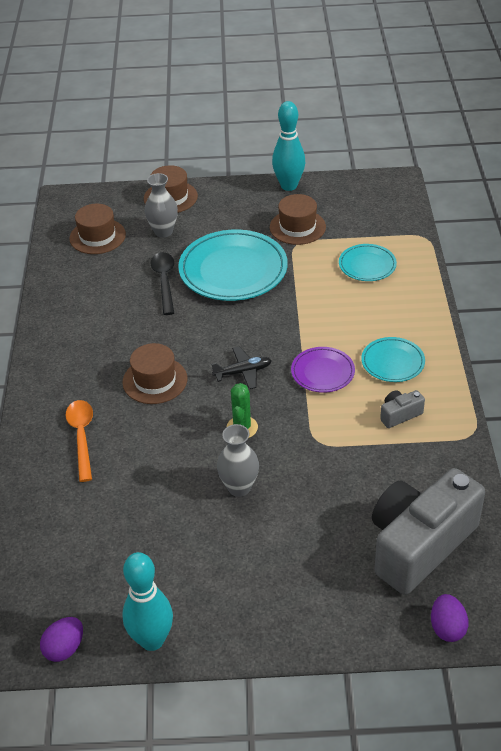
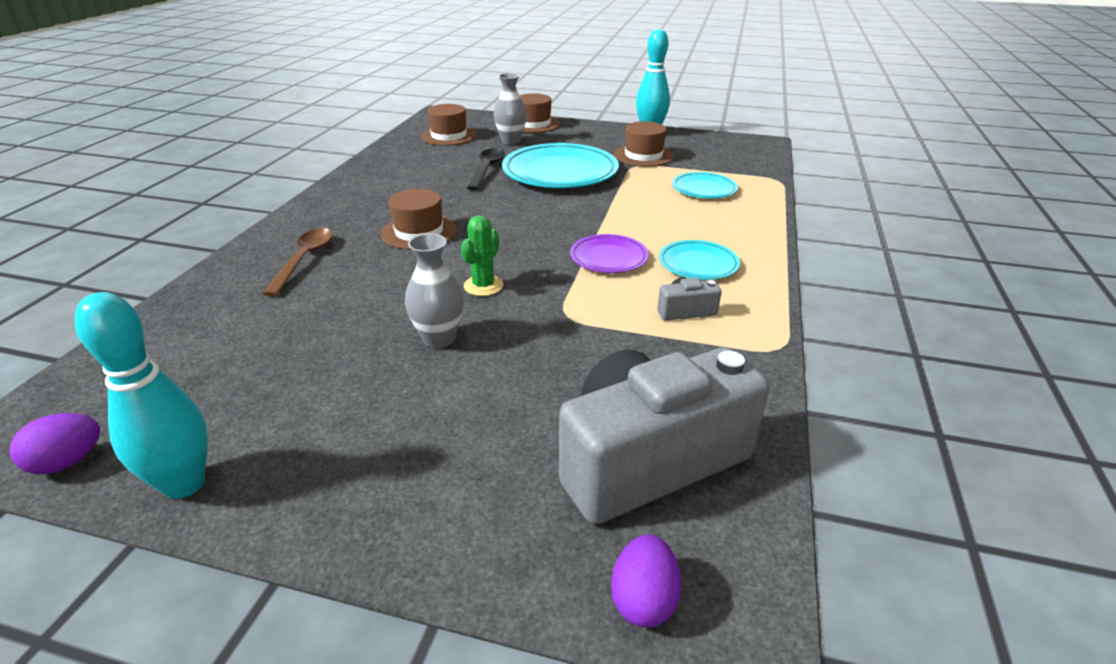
camera: 15 degrees right, 10 degrees down
orange spoon [66,400,93,482] -> brown spoon [263,228,333,297]
black plane [211,347,272,389] -> none

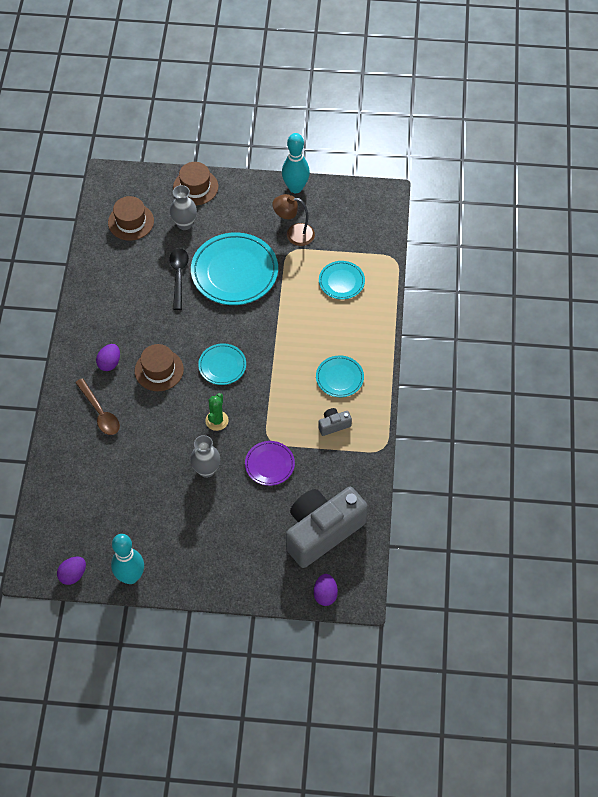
camera: 10 degrees left, 25 degrees up
brown spoon [263,228,333,297] -> brown spoon turned 150 degrees clockwise [75,378,120,435]
purple plate [570,234,649,273] -> purple plate moved to [245,441,295,486]
brown hat [614,121,674,167] -> brown lamp [273,194,315,246]
none -> purple egg [96,344,120,371]
none -> turquoise plate [198,343,246,385]

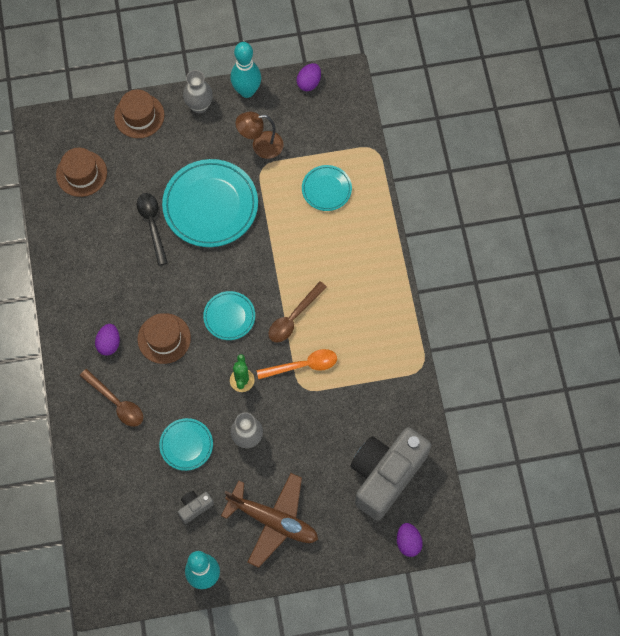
camera: 15 degrees left, 10 degrees up
purple egg [57,557,86,585] -> purple egg moved to [297,63,321,91]
grey vase [170,185,197,230] -> grey vase moved to [183,70,213,113]
purple plate [245,441,295,486] -> none
turquoise plate [316,355,364,397] -> turquoise plate moved to [159,418,213,471]
grey camera [318,408,352,436] -> grey camera moved to [178,491,214,524]
none -> brown plane [221,473,318,568]
none -> orange spoon [257,349,337,379]
none -> brown spoon [268,281,327,342]

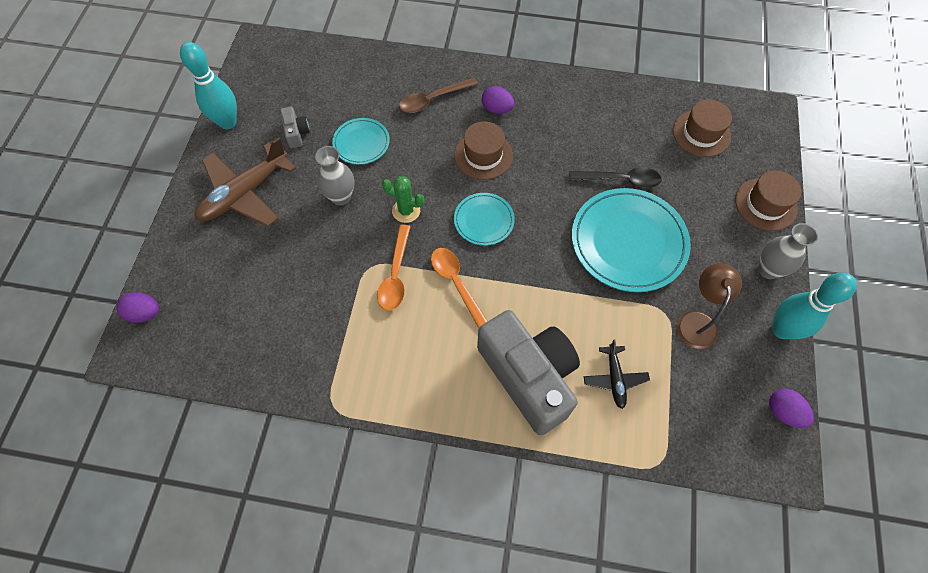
camera: 110 degrees right, 5 degrees down
brown spoon [268,281,327,342] -> orange spoon [431,248,488,328]
turquoise plate [302,165,352,211] -> black plane [584,340,650,409]
grey camera [351,427,431,521] -> grey camera moved to [477,310,580,435]

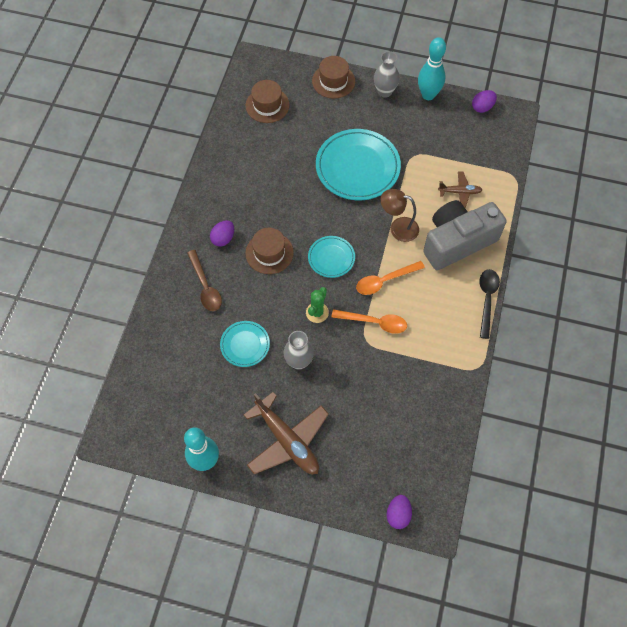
camera: 85 degrees left, 0 degrees up
grey camera [280,106,310,148] -> none
black spoon [569,167,661,188] -> black spoon moved to [479,269,500,339]
black plane [584,340,650,409] -> brown plane [438,171,482,209]
brown lamp [676,263,742,349] -> brown lamp moved to [381,189,419,242]

